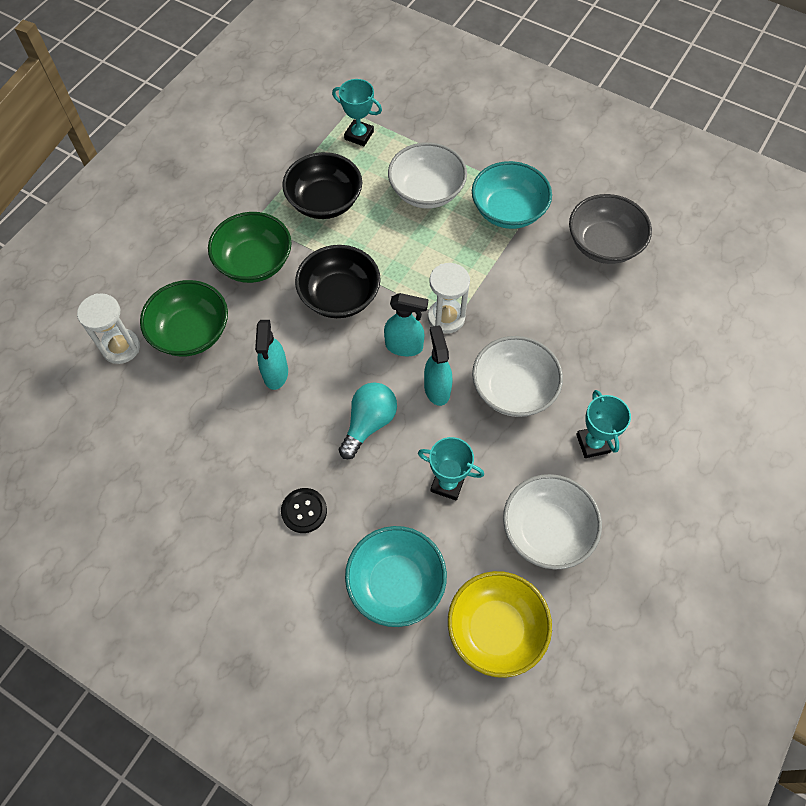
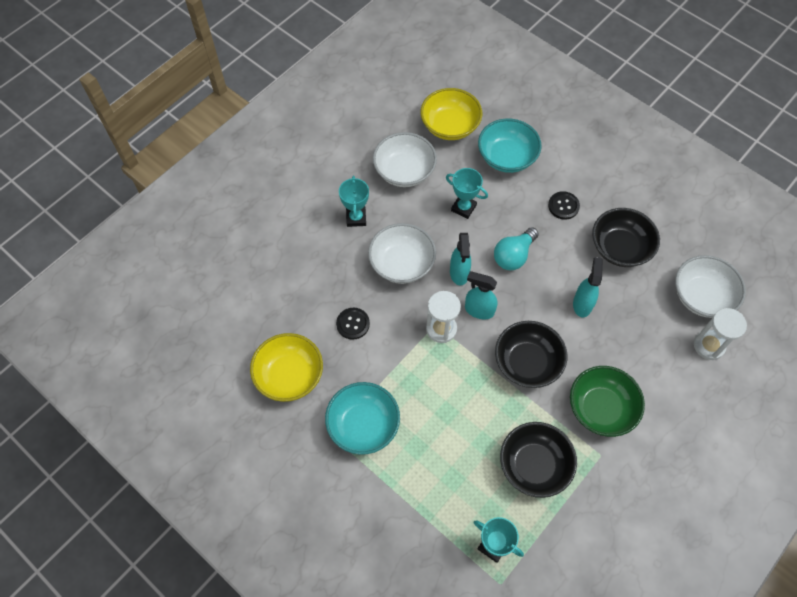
camera: 170 degrees left, 0 degrees up
green bowl [140,280,228,357] -> none
white bowl [388,142,467,209] -> white bowl moved to [675,255,746,318]
grey bowl [569,194,652,264] -> yellow bowl [250,333,323,402]
none -> black button [336,308,370,340]
none -> black bowl [592,208,660,267]

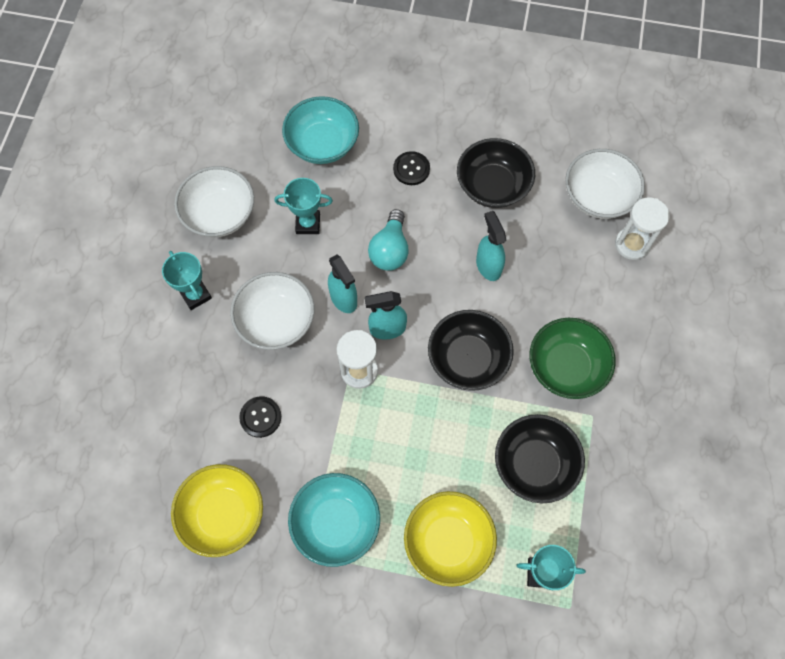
camera: 30 degrees left, 5 degrees up
yellow bowl [421,88,482,140] -> yellow bowl moved to [404,491,497,587]

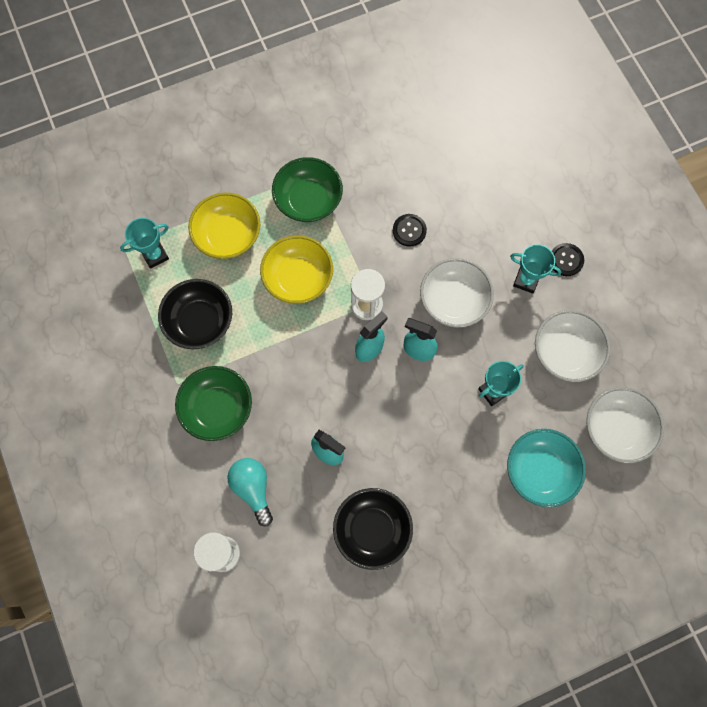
camera: 145 degrees right, 5 degrees up
yellow bowl [171,464,263,557] -> yellow bowl moved to [260,236,333,304]
turquoise bowl [288,473,380,567] -> green bowl [272,157,343,222]
turquoise light bulb [368,209,409,271] -> turquoise light bulb moved to [227,458,273,526]
black button [393,151,430,185] -> black button moved to [552,243,584,276]
black bowl [428,310,514,391] -> none
white bowl [565,149,645,219] -> white bowl moved to [586,387,664,463]

